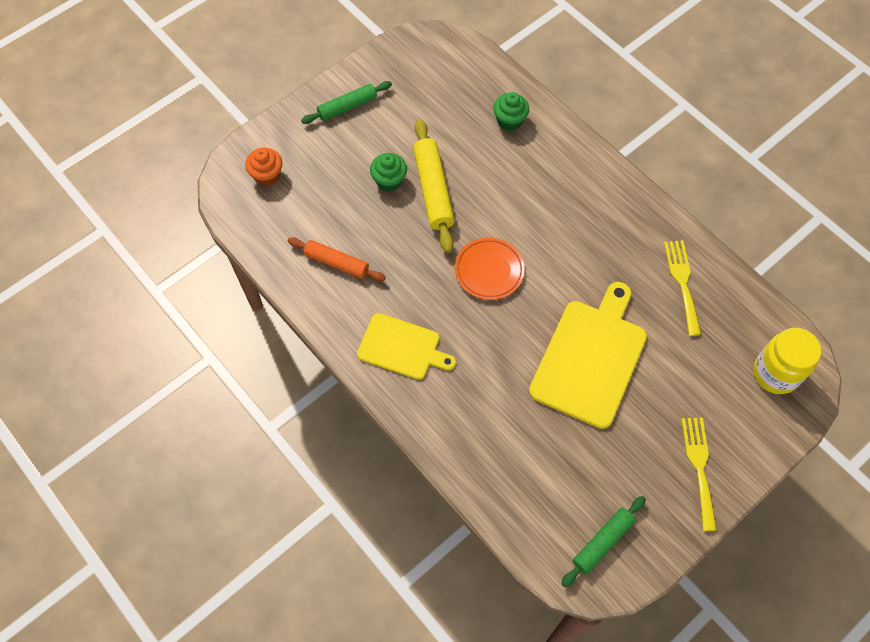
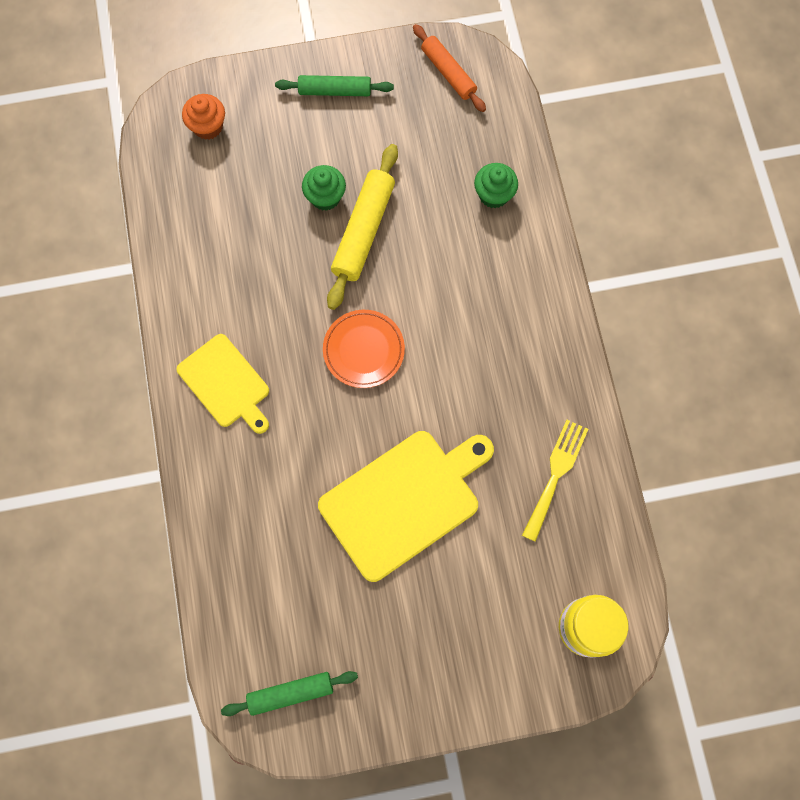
camera: 30 degrees right, 10 degrees up
orange rolling pin [288,237,386,281] -> orange rolling pin moved to [413,24,486,112]
yellow fork [681,418,717,531] -> none

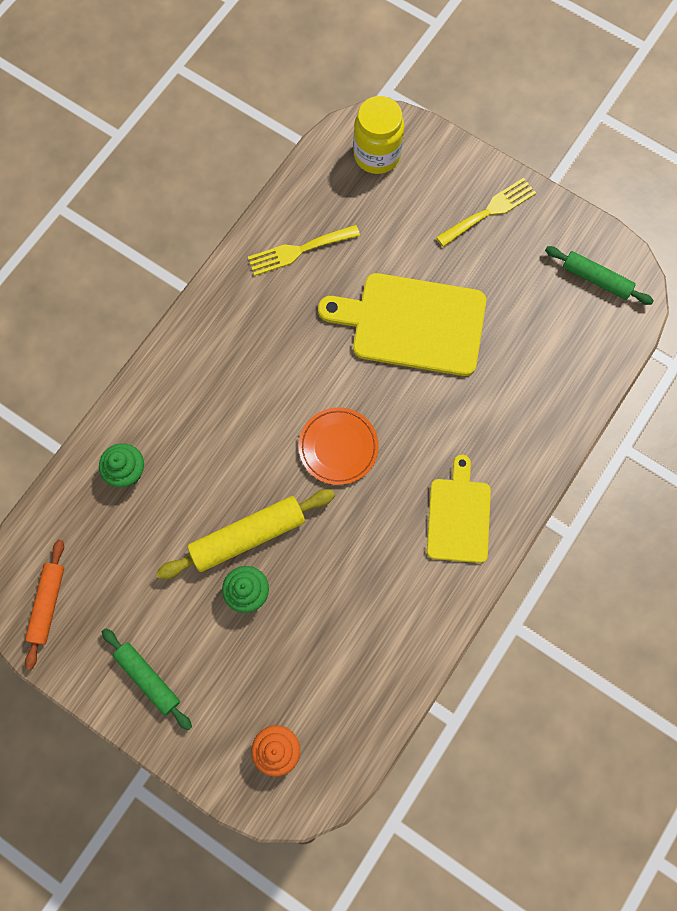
camera: 135 degrees left, 0 degrees up
none -> yellow fork [436,178,536,247]

